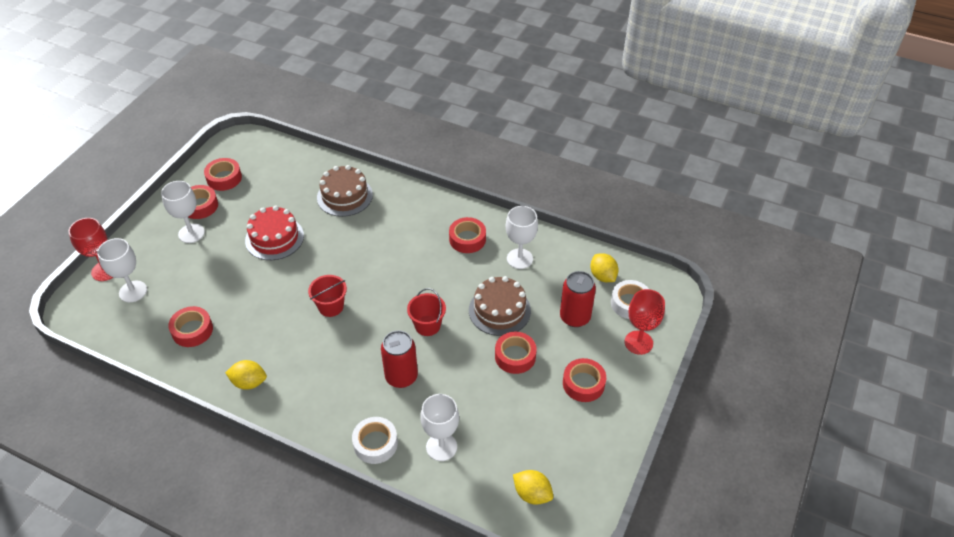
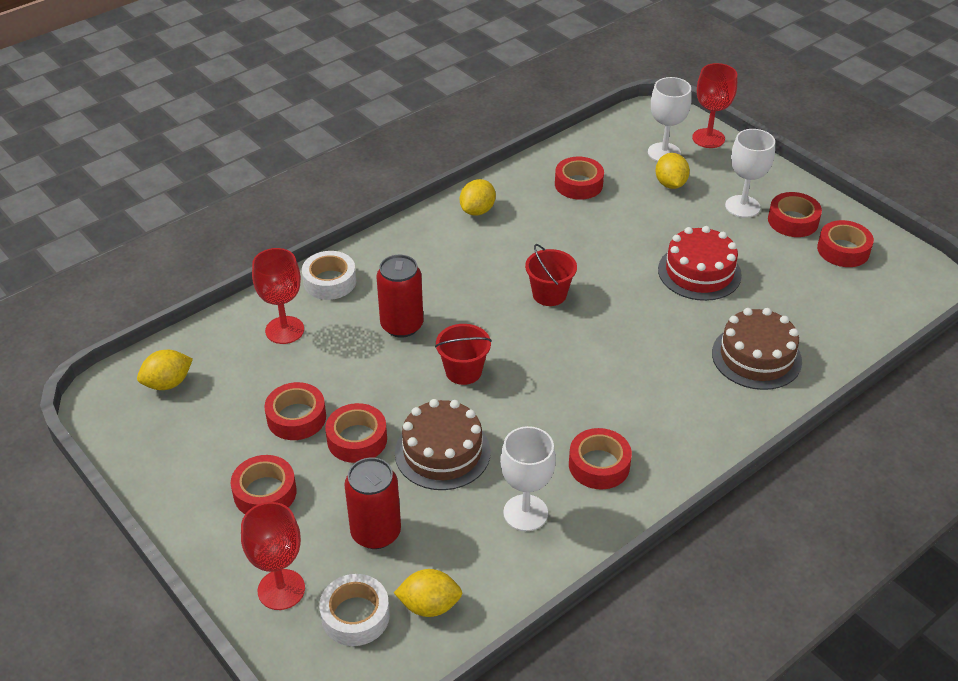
camera: 115 degrees right, 5 degrees down
white goblet [420,394,459,461] -> red goblet [252,248,304,344]
none -> red tape [264,382,326,440]
none -> yellow lemon [655,153,690,189]

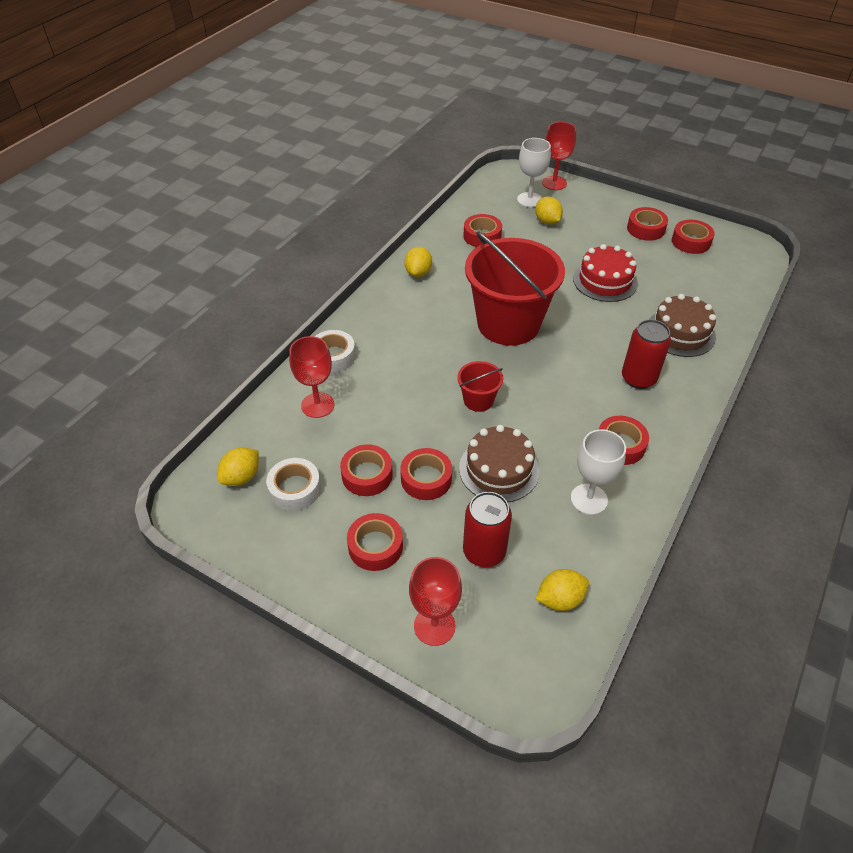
camera: 20 degrees left, 5 degrees up
white tape [319,574,390,646] -> white tape moved to [266,458,321,511]
red can [377,255,423,338] -> red can moved to [622,319,671,389]
red bucket [525,244,577,306] -> red bucket [465,231,565,346], size x2.29
white goblet [725,129,775,218] -> none

